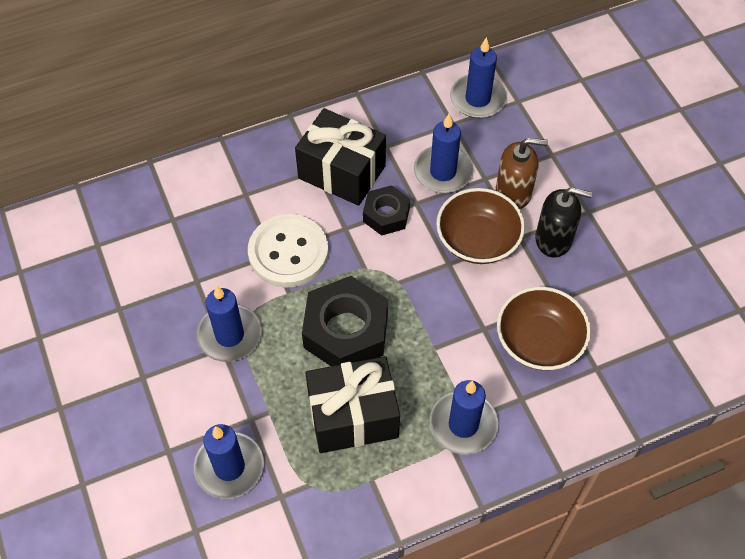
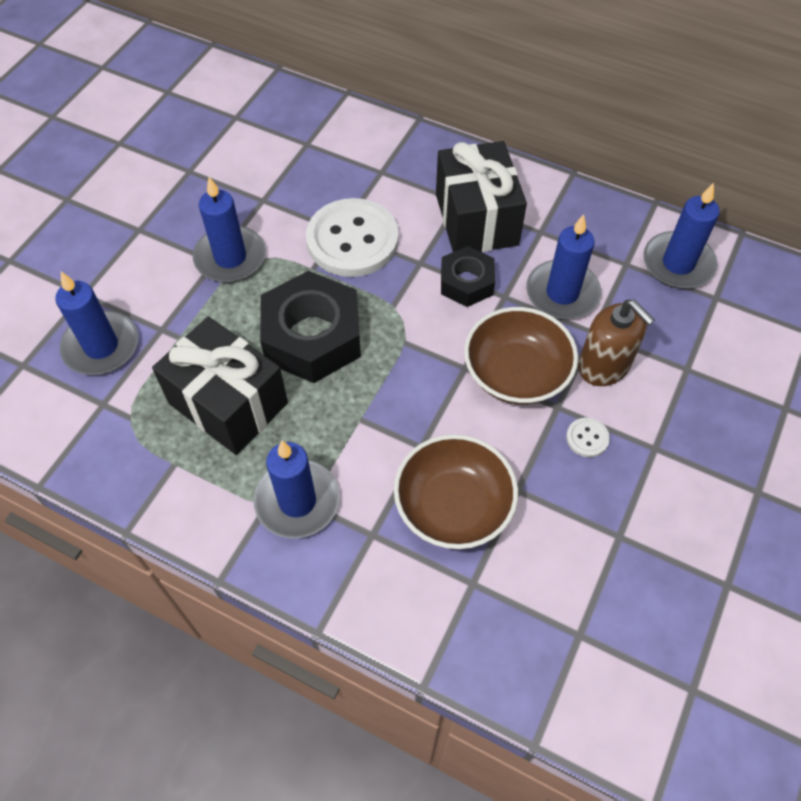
camera: 50 degrees right, 0 degrees up
black soap dispenser [535,187,592,258] -> white button [566,418,610,457]

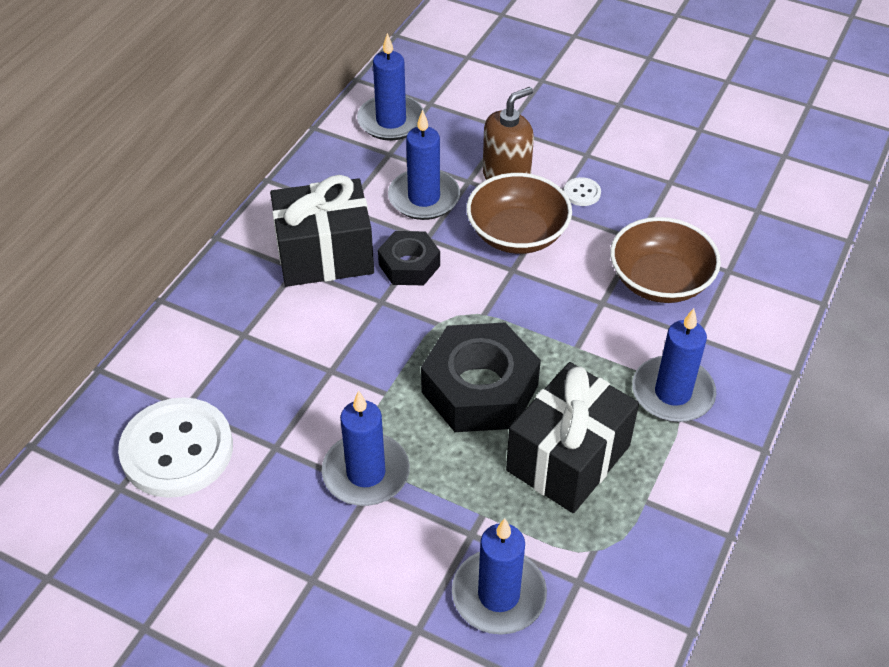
camera: 90 degrees left, 10 degrees down
white button [306,198,399,277] -> white button moved to [118,397,233,498]

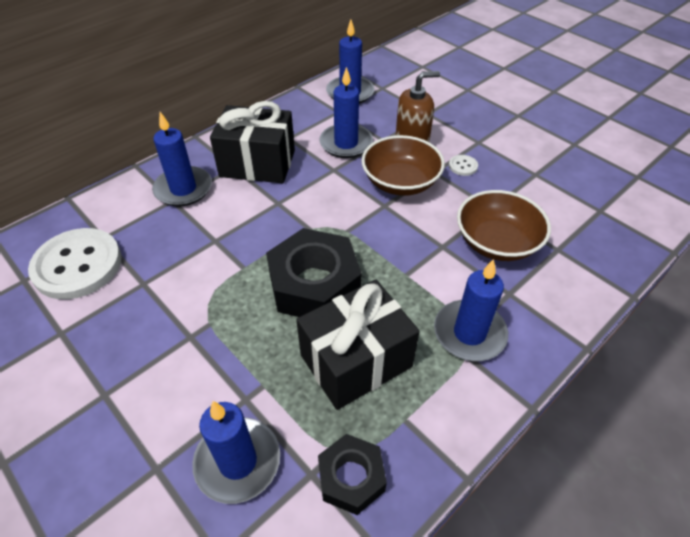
camera: 20 degrees right, 0 degrees up
blue candle [322,391,410,506] -> blue candle moved to [152,112,212,207]
black nut [378,231,440,285] -> black nut moved to [318,434,387,515]

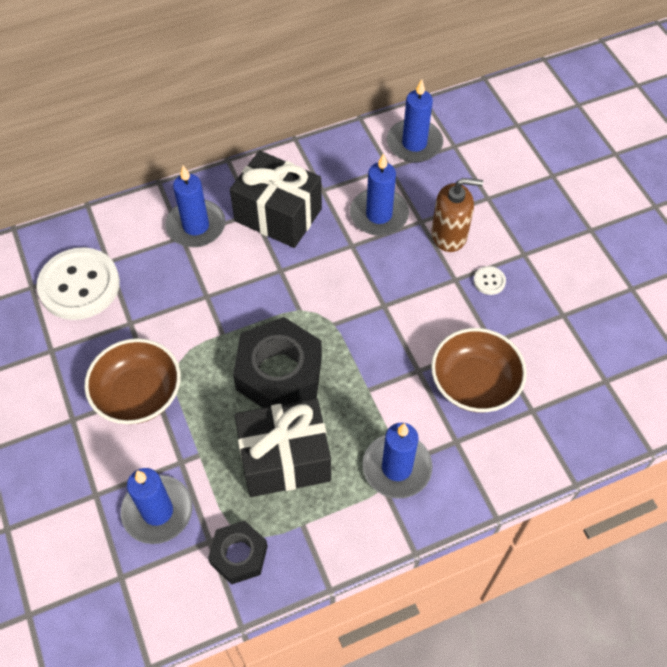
camera: 20 degrees right, 10 degrees up
brown bowl [361,135,445,196] -> brown bowl moved to [84,338,181,424]

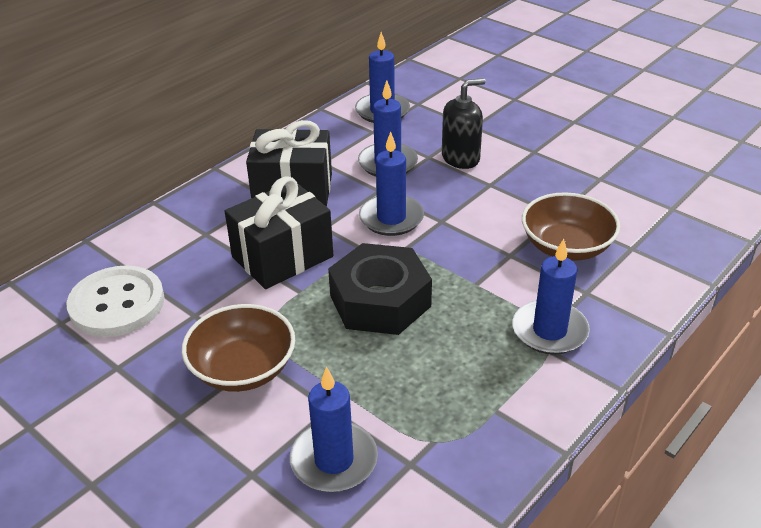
camera: 25 degrees left, 20 degrees down
blue candle [165,166,225,247] -> blue candle moved to [359,131,424,236]
black nut [208,521,268,584] -> none
black gift [235,398,331,497] -> black gift moved to [225,176,333,289]
brown soap dispenser [431,178,483,252] -> black soap dispenser [442,78,486,169]
white button [474,266,506,295] -> none

